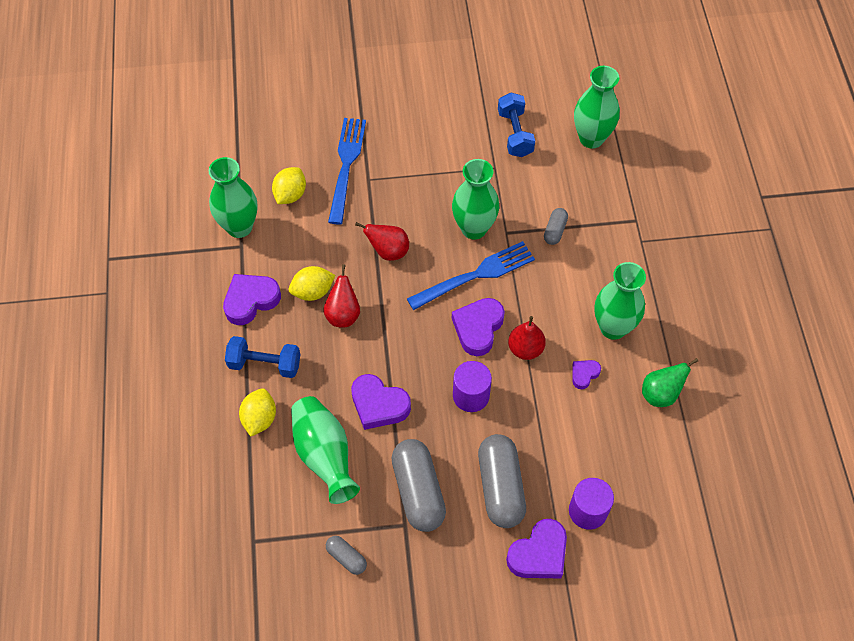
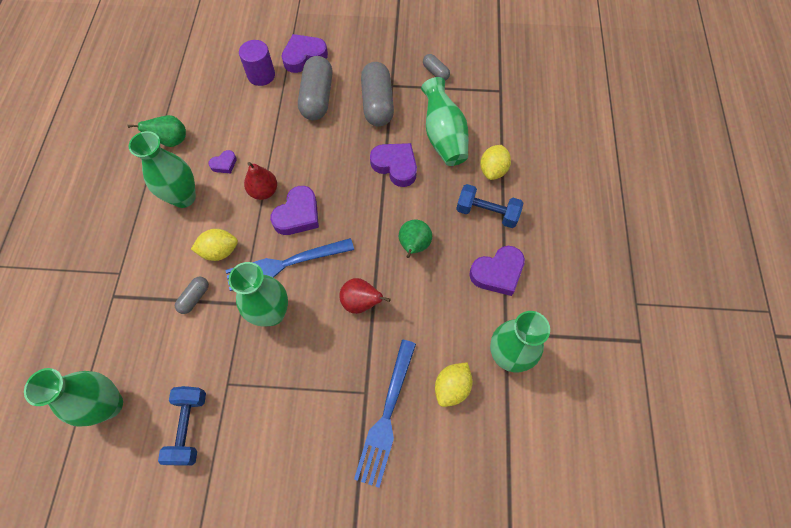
camera: 170 degrees left, 5 degrees up
yellow lemon [289,266,336,301] -> yellow lemon moved to [191,229,238,261]
red pear [323,264,360,327] -> green pear [399,220,432,258]
purple cylinder [453,361,492,412] -> none

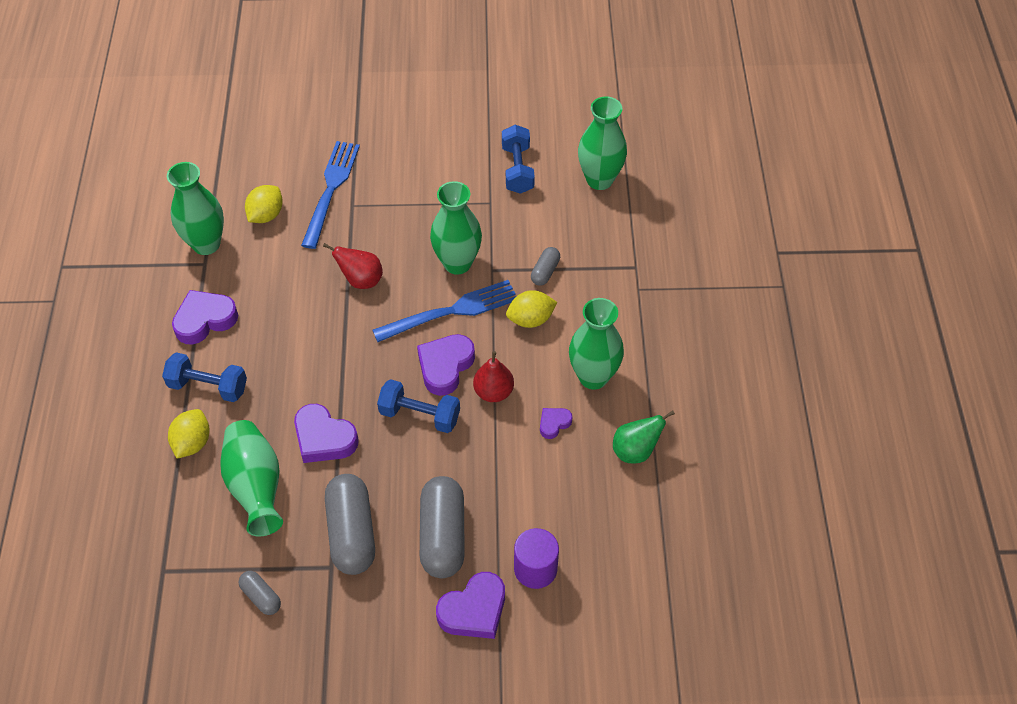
camera: 175 degrees right, 10 degrees down
green pear [399,220,432,258] -> none
none -> blue dumbbell [377,379,460,433]

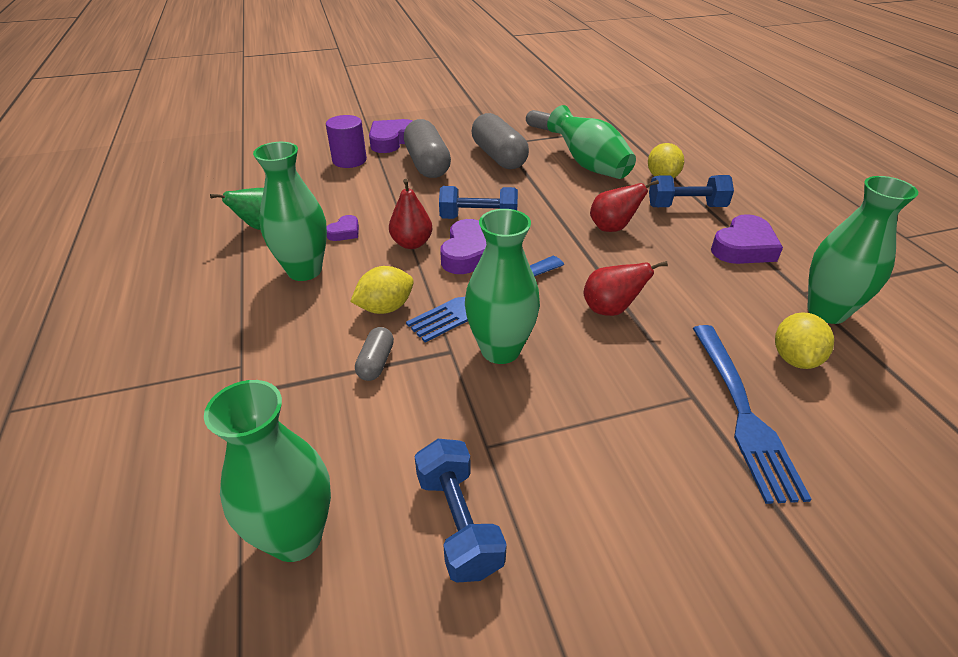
camera: 165 degrees right, 15 degrees down
purple heart [294,404,359,463] -> none
none -> red pear [590,180,659,232]

